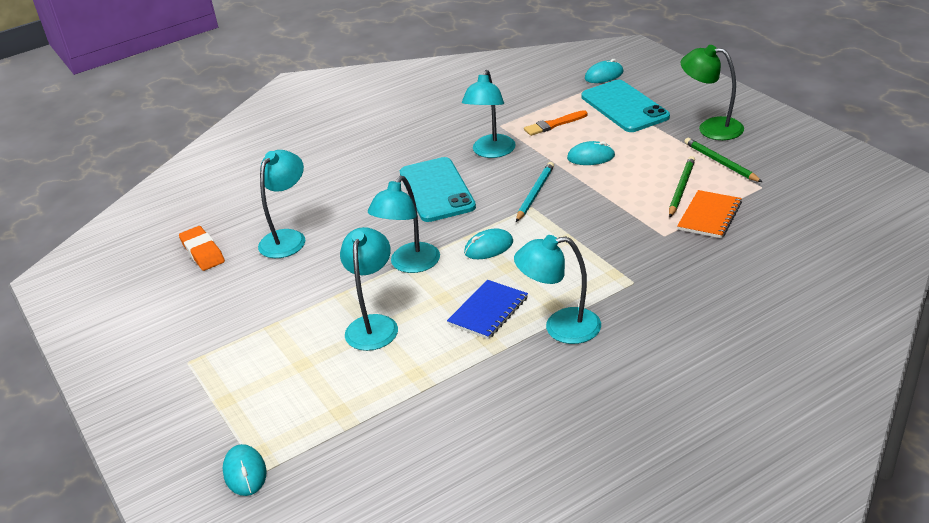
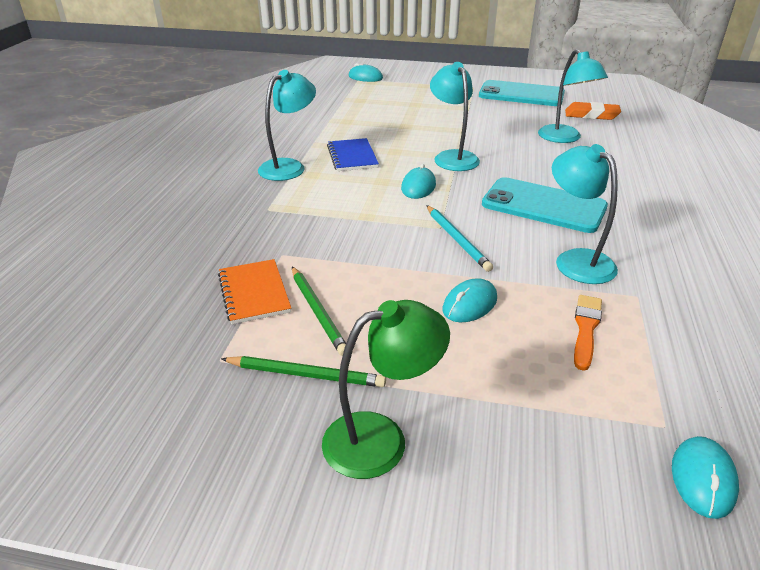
camera: 130 degrees right, 0 degrees up
turquoise lamp [340,227,398,351] -> none
turquoise phone [581,80,670,132] -> turquoise phone moved to [479,80,565,106]

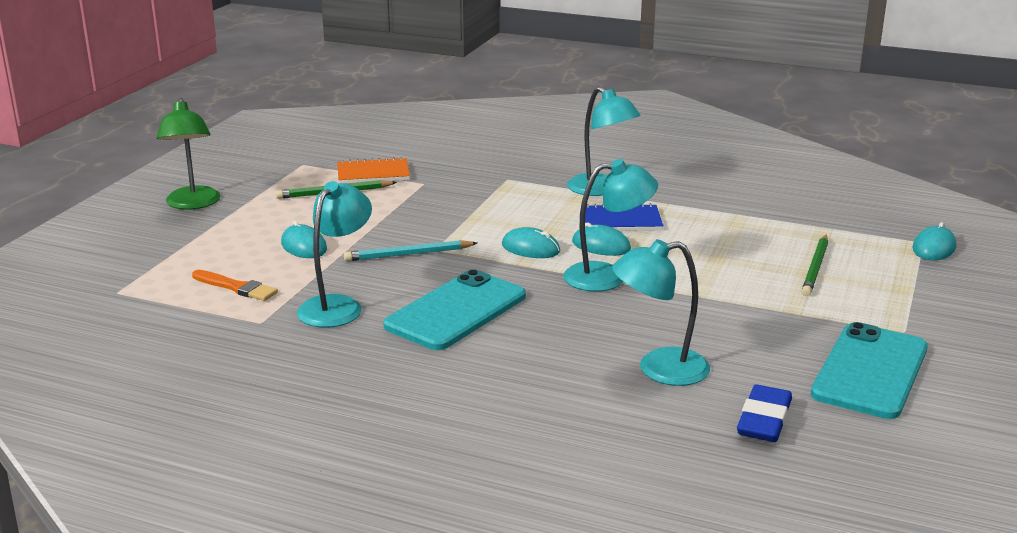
camera: 100 degrees right, 10 degrees down
green pencil [221,356,386,387] -> green pencil moved to [801,235,828,296]
turquoise lamp [552,144,618,284] -> turquoise lamp turned 45 degrees counterclockwise [297,181,372,328]
orange eraser [565,102,621,120] -> blue eraser [737,384,792,442]
turquoise mouse [672,436,739,519] -> turquoise mouse moved to [572,223,631,256]

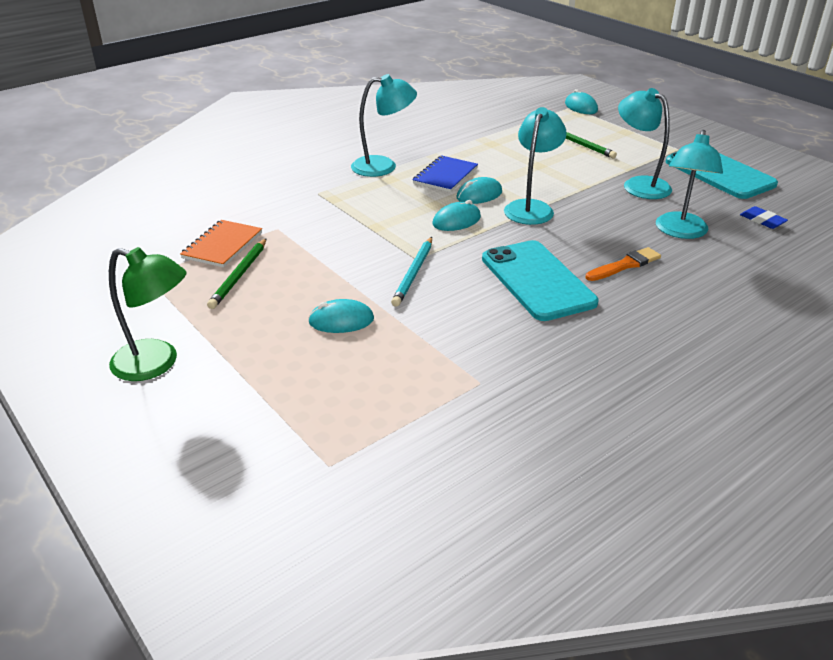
camera: 60 degrees left, 10 degrees up
orange brush [192,270,278,301] -> orange brush moved to [586,247,661,281]
turquoise lamp [297,181,372,328] -> turquoise lamp moved to [618,88,672,199]
blue eraser [737,384,792,442] -> blue eraser [740,206,788,229], size x0.64

